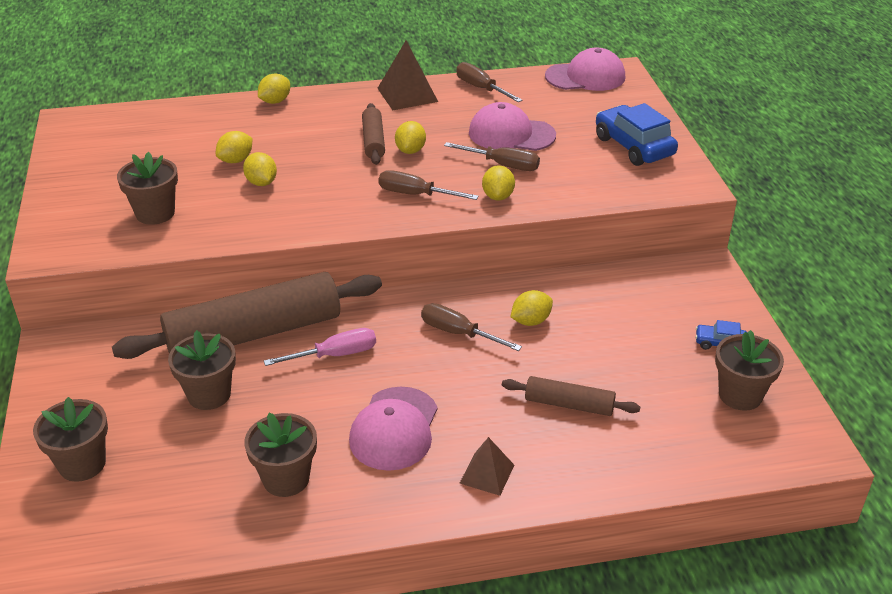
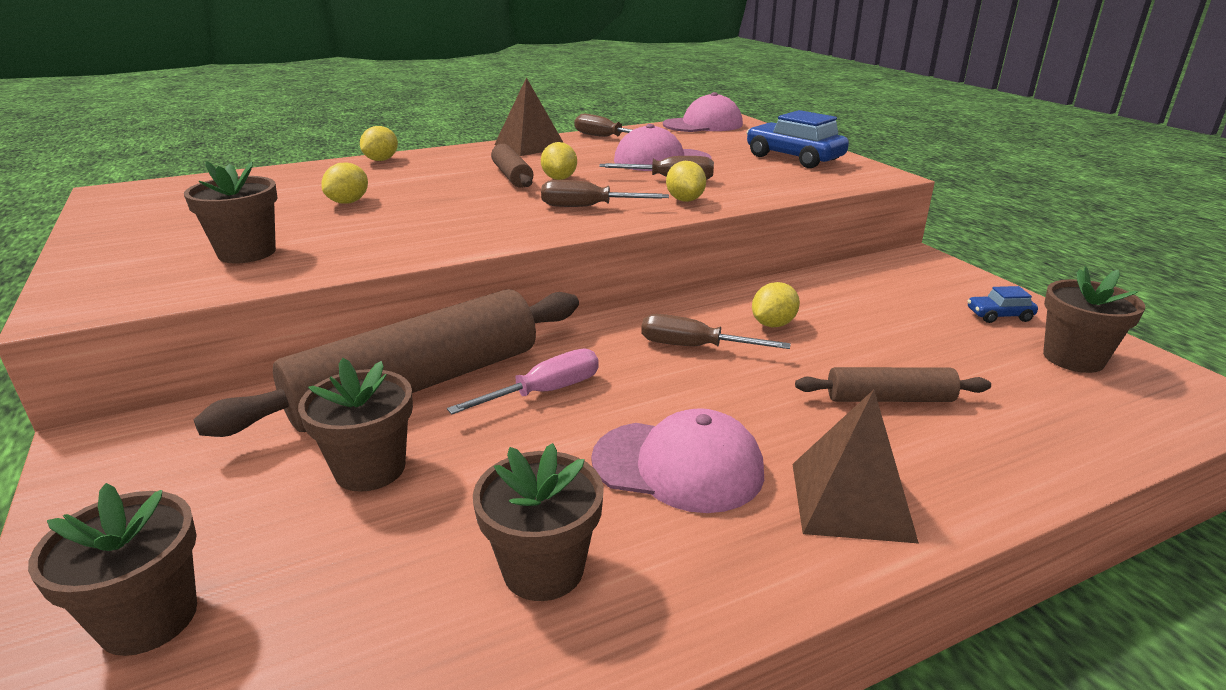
camera: 15 degrees left, 10 degrees down
yellow lemon [243,152,277,186] -> none
pink cap [349,387,438,471] -> pink cap turned 75 degrees counterclockwise [591,408,764,513]
brown pyramid [460,437,514,496] -> brown pyramid [792,390,919,544], size x1.57

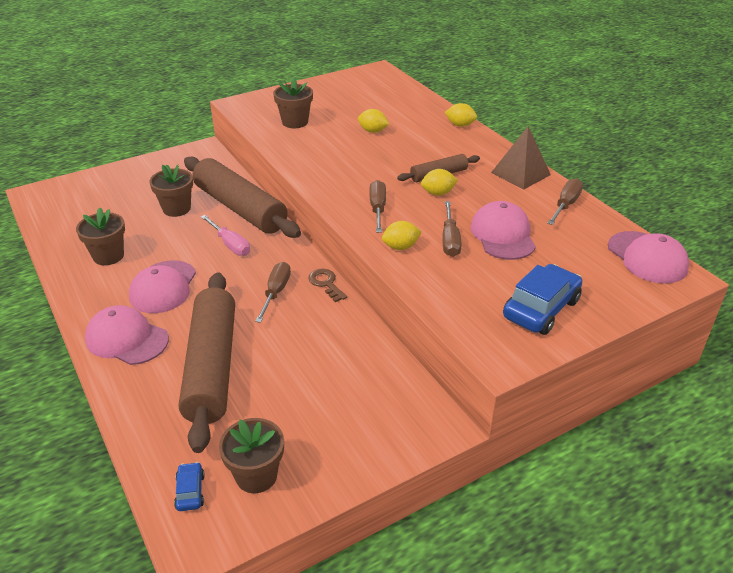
camera: 85 degrees right, 10 degrees up
brown flower pot [28,483,197,656] -> none
yellow lemon [752,282,800,327] -> none
brown pyramid [792,390,919,544] -> pink cap [85,305,169,365]
brown rolling pin [795,367,991,402] -> brown rolling pin [179,272,235,453], size x2.10
blue car [967,286,1038,323] -> blue car moved to [174,462,205,511]
none -> brown key [308,269,347,302]

